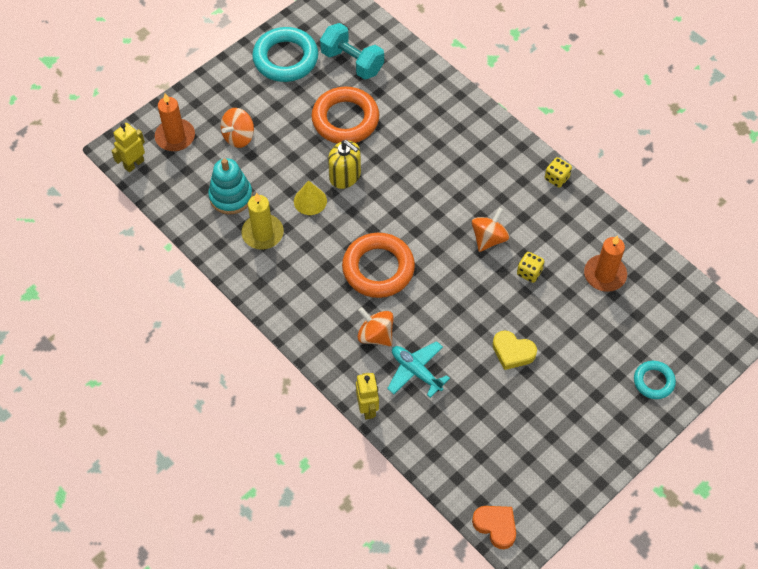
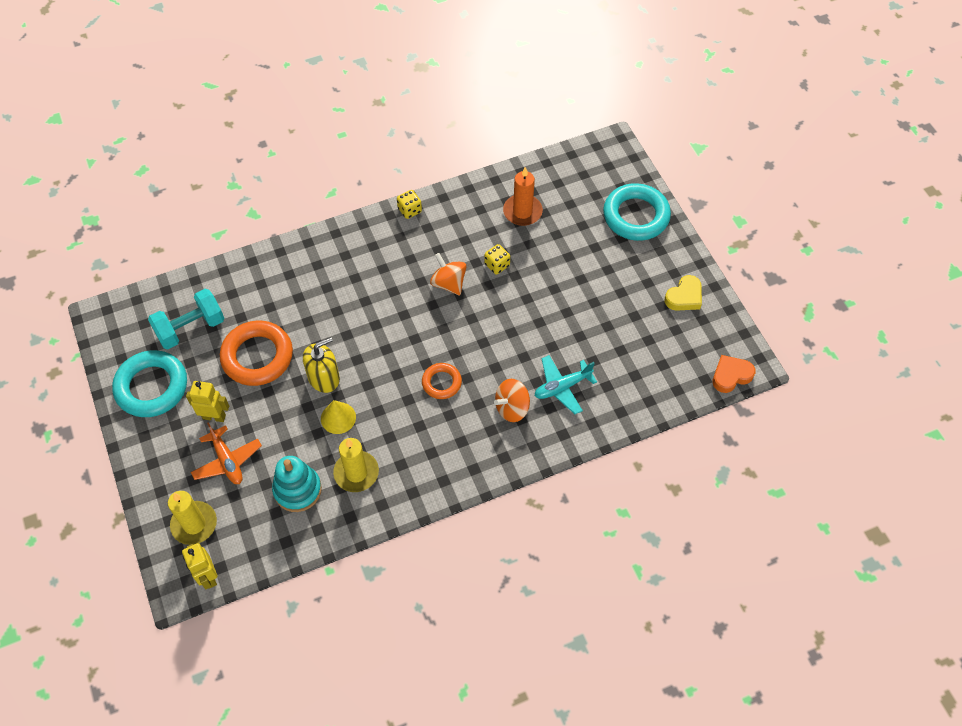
camera: 70 degrees left, 0 degrees up
orange candle [155,93,195,151] -> yellow candle [168,491,217,545]
orange spinning top [221,108,254,148] -> orange plane [191,422,262,484]
orange ring [342,233,415,298] -> orange ring [422,363,462,399], size x0.55
yellow robot [356,373,379,419] -> yellow robot moved to [186,381,229,422]
yellow heart [492,331,537,370] -> yellow heart moved to [664,275,702,311]
turquoise ring [634,361,676,399] -> turquoise ring [603,183,671,241], size x1.83

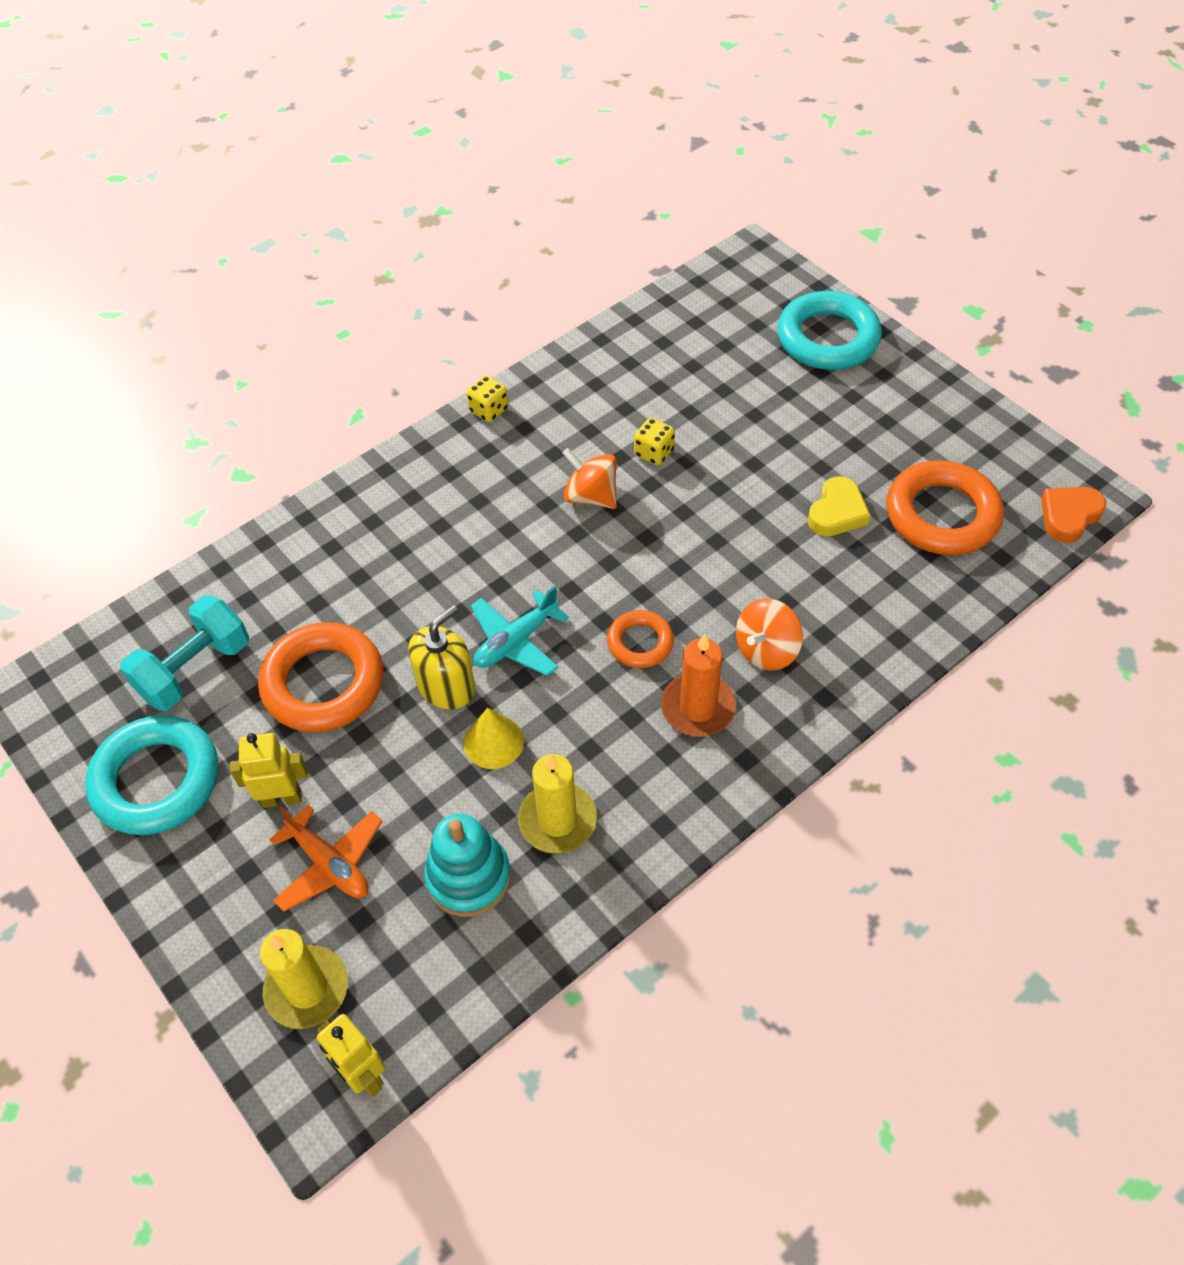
camera: 15 degrees left, 5 degrees down
orange candle [503,167,543,226] -> orange candle moved to [661,634,736,737]
turquoise plane [535,355,597,414] -> turquoise plane moved to [471,586,569,676]
yellow heart [664,275,702,311] -> yellow heart moved to [808,476,871,536]
none -> orange ring [887,460,1004,555]

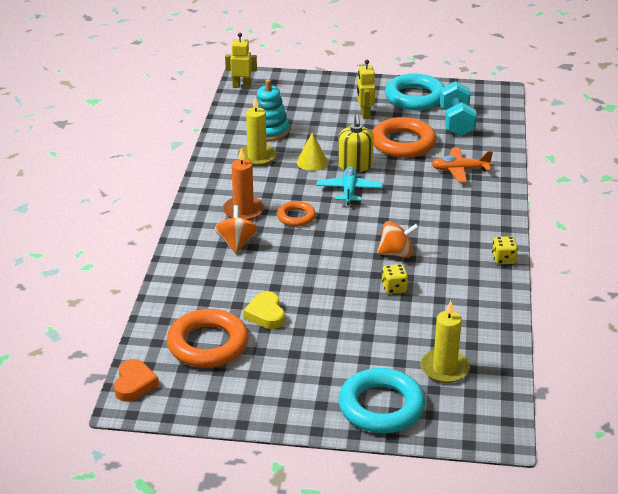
camera: 135 degrees right, 20 degrees down
yellow robot [230,733,308,808] -> yellow robot turned 135 degrees clockwise [357,60,375,119]
yellow candle [260,929,348,1029] -> yellow candle moved to [421,301,470,383]
orange plane [269,805,383,912] -> orange plane moved to [432,147,493,183]

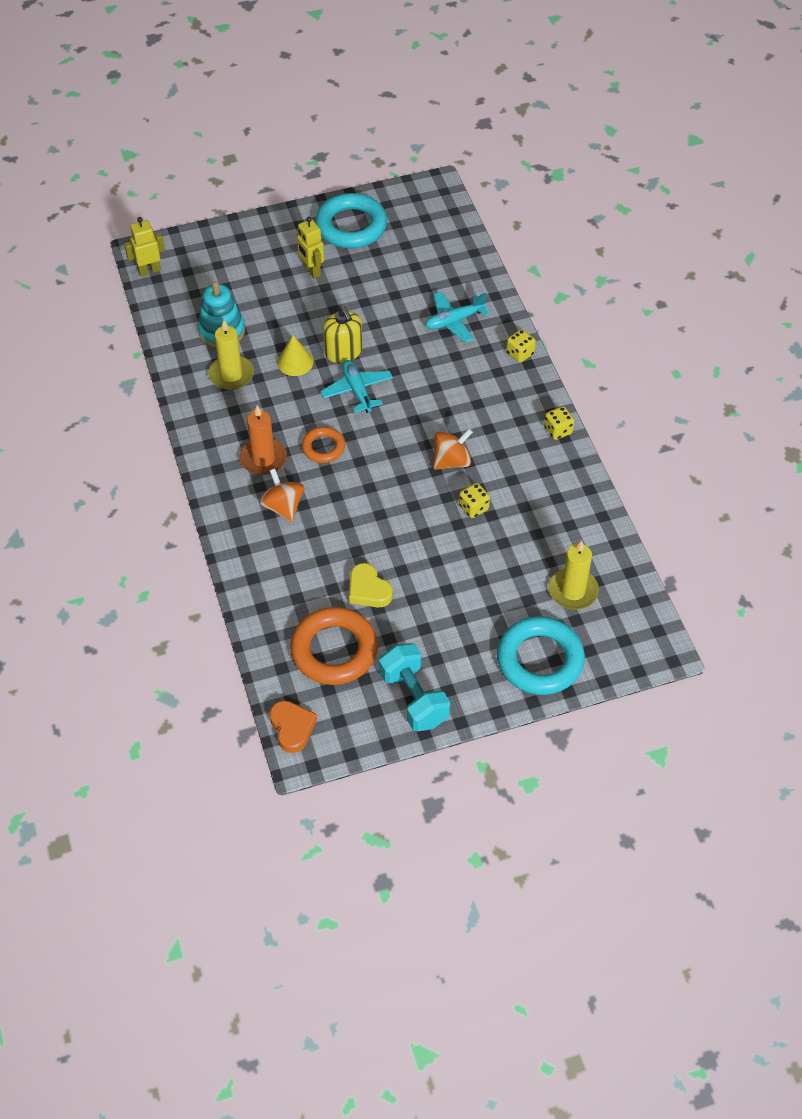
camera: 25 degrees left, 20 degrees up
orange ring [372,117,436,158] -> none
orange plane [432,147,493,183] -> turquoise plane [425,291,490,342]
turquoise dumbbell [440,81,477,136] -> turquoise dumbbell moved to [379,643,450,731]
none -> yellow dice [506,329,536,363]

